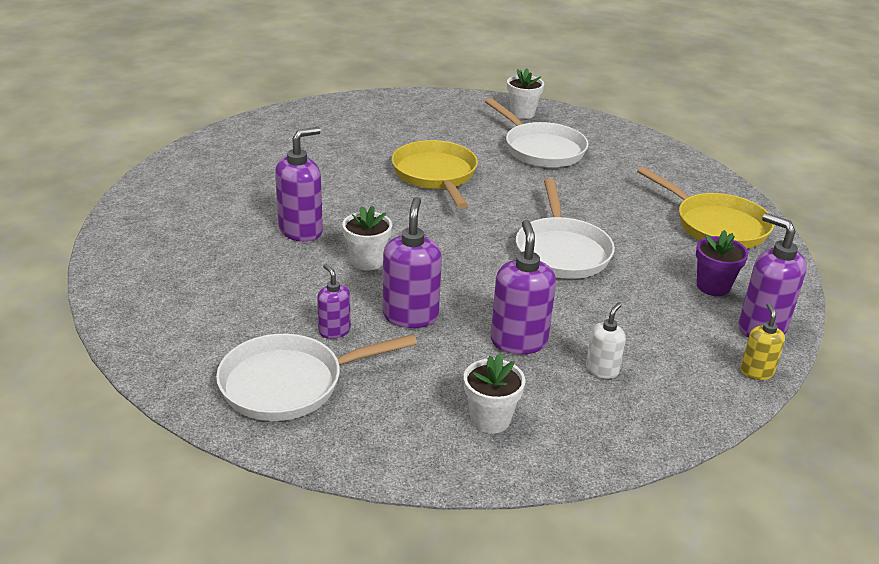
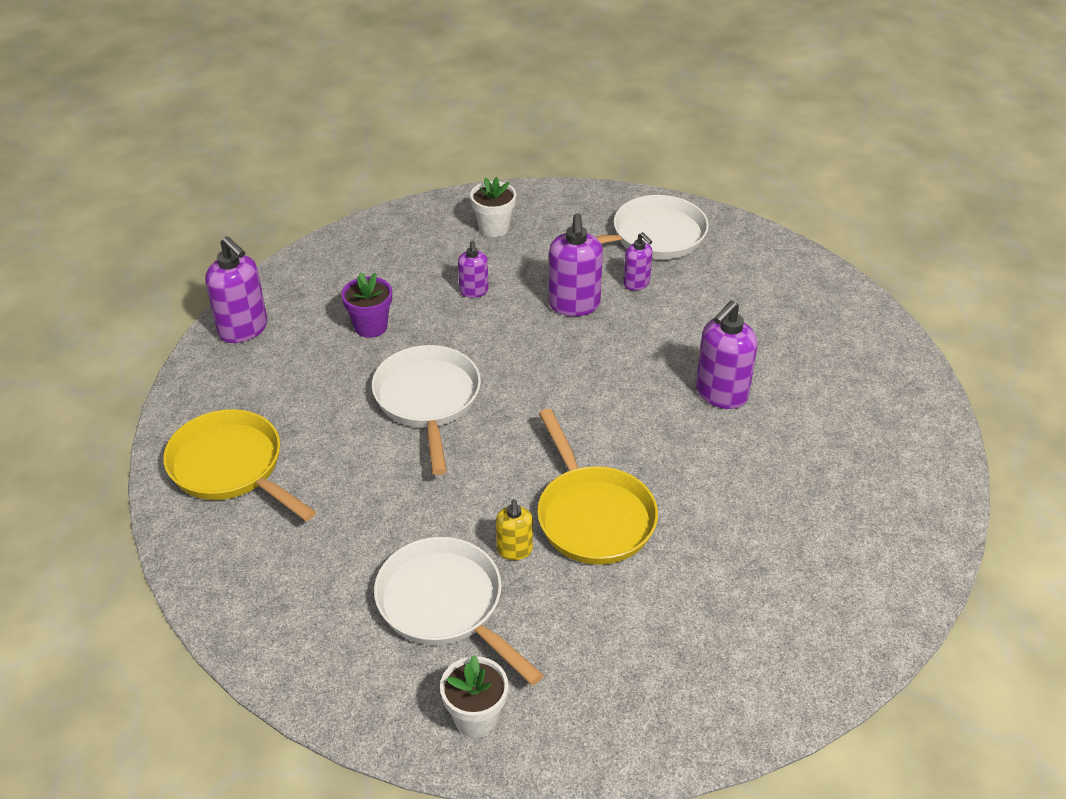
camera: 175 degrees right, 10 degrees up
white flower pot [342,206,392,271] -> none
purple soap dispenser [491,220,556,354] -> purple soap dispenser [458,241,489,298], size x0.57
white soap dispenser [586,302,626,379] -> none
purple flower pot [696,230,748,296] -> purple flower pot moved to [341,272,392,338]
yellow soap dispenser [740,303,785,380] -> yellow soap dispenser moved to [496,499,533,560]

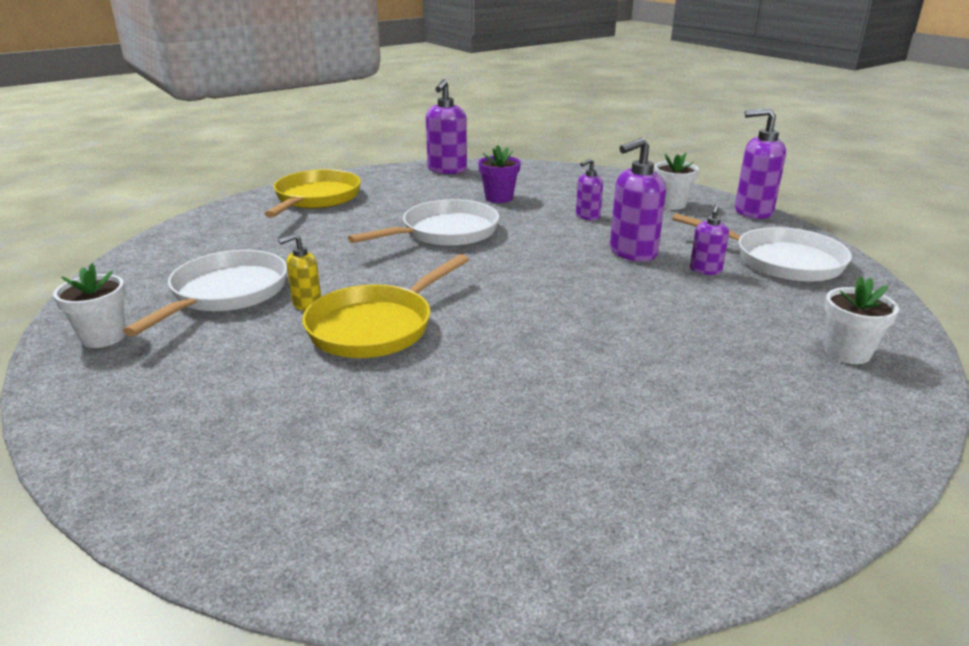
camera: 60 degrees right, 15 degrees down
purple soap dispenser [696,300,758,409] -> purple soap dispenser moved to [735,108,786,219]
none -> white flower pot [824,276,899,364]

